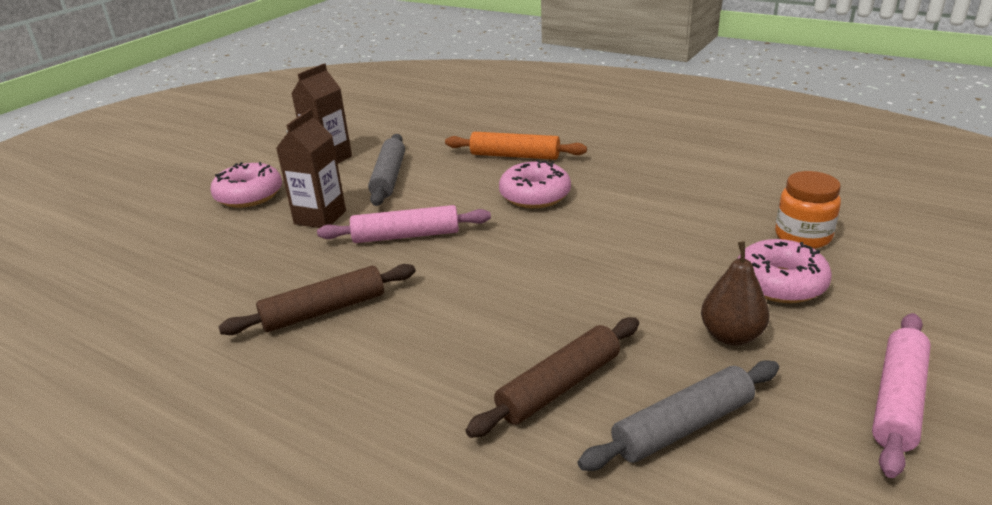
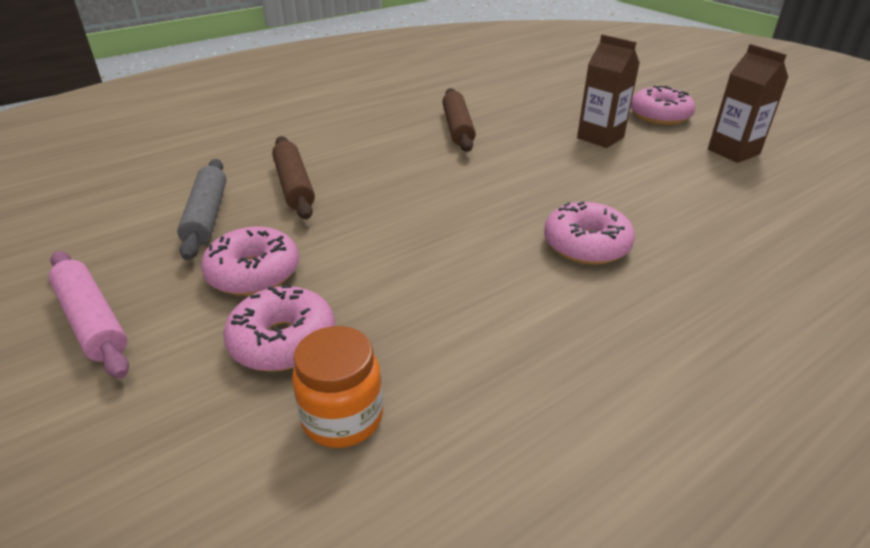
camera: 110 degrees right, 5 degrees up
pink rolling pin [317,205,491,243] -> none
grey rolling pin [368,134,405,206] -> none
orange rolling pin [445,132,587,160] -> none
brown pear [701,241,770,346] -> pink donut [201,227,299,296]

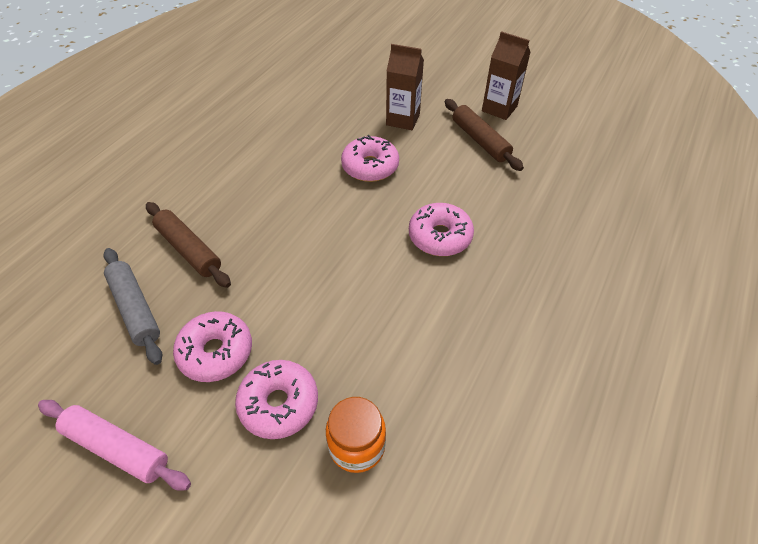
camera: 25 degrees left, 15 degrees up
brown rolling pin [442,88,476,152] -> brown rolling pin moved to [445,99,524,171]
pink donut [631,86,695,125] -> pink donut moved to [341,135,399,182]

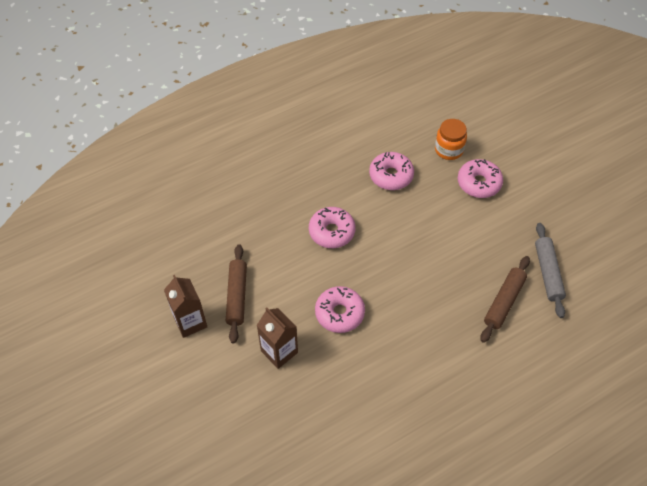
camera: 150 degrees left, 5 degrees up
pink rolling pin [38,400,191,491] -> none
brown rolling pin [146,202,231,288] -> brown rolling pin turned 45 degrees clockwise [480,256,530,343]
pink donut [173,311,252,382] -> pink donut moved to [369,152,414,190]

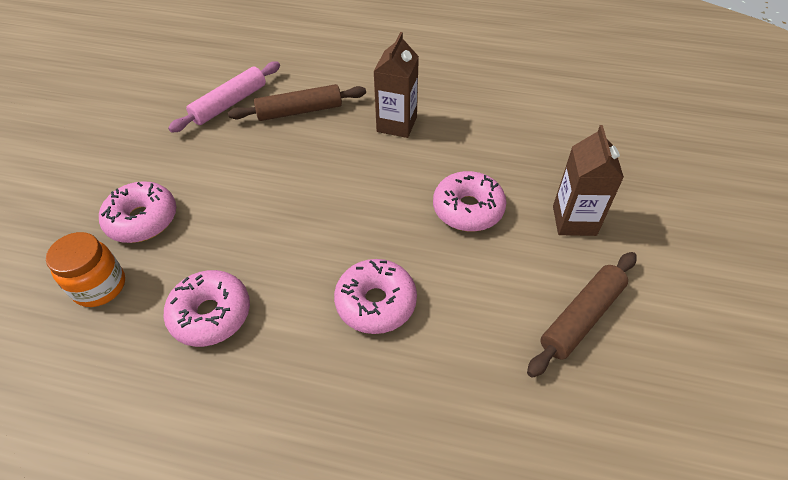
camera: 135 degrees left, 5 degrees down
brown carton [164,275,207,338] -> brown carton moved to [373,32,419,138]
grey rolling pin [535,223,566,318] -> pink rolling pin [168,62,280,133]

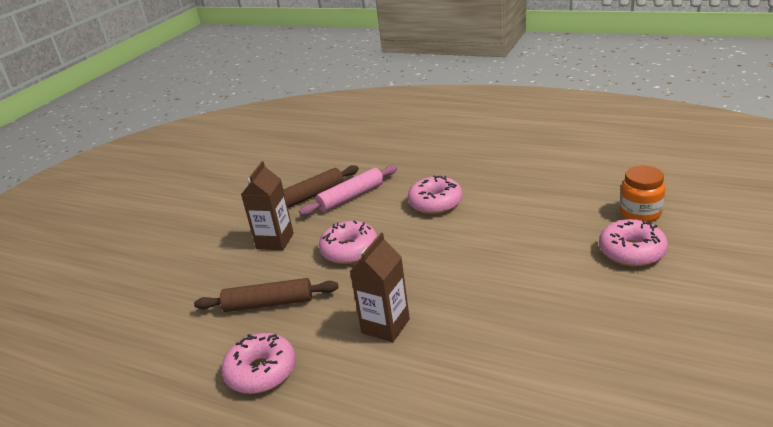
camera: 165 degrees left, 20 degrees down
pink donut [164,270,250,347] -> pink donut moved to [222,333,296,394]
pink rolling pin [168,62,280,133] -> pink rolling pin moved to [299,165,397,216]
brown rolling pin [228,84,366,121] -> brown rolling pin moved to [194,278,339,312]

